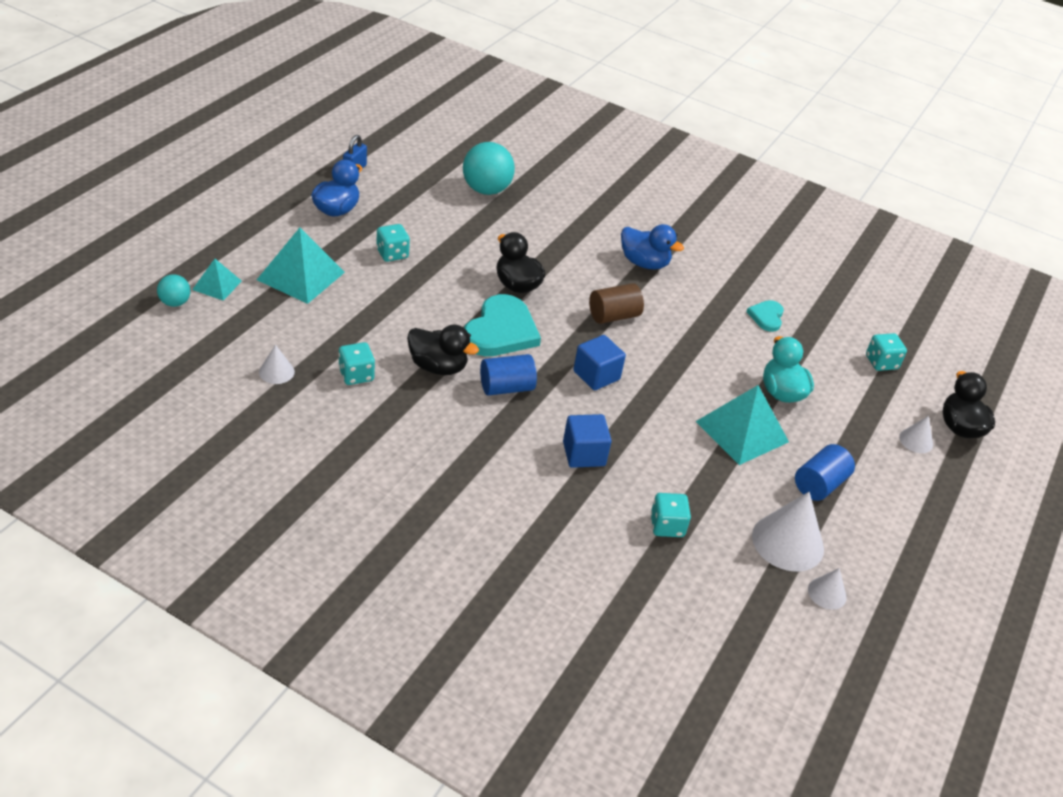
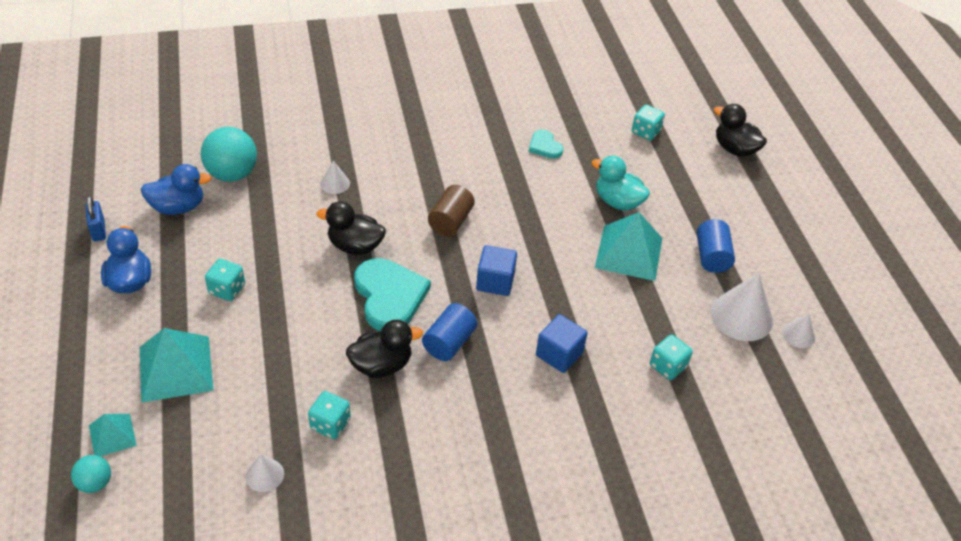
camera: 40 degrees left, 5 degrees up
blue duck [621,224,684,270] -> blue duck moved to [141,164,211,215]
white cone [899,416,933,453] -> white cone moved to [320,161,350,194]

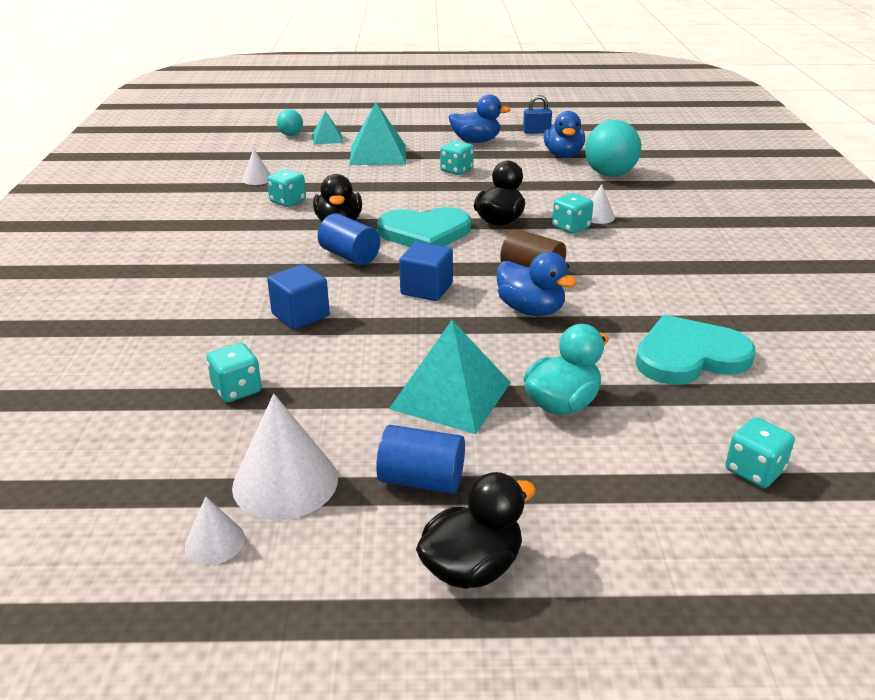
camera: 105 degrees right, 15 degrees down
turquoise heart [529,130,563,159] -> turquoise heart [635,315,755,385], size x1.93
black duck [714,104,767,157] -> black duck moved to [416,472,536,589]
none -> blue duck [497,252,577,316]
none -> turquoise dice [552,193,593,234]

